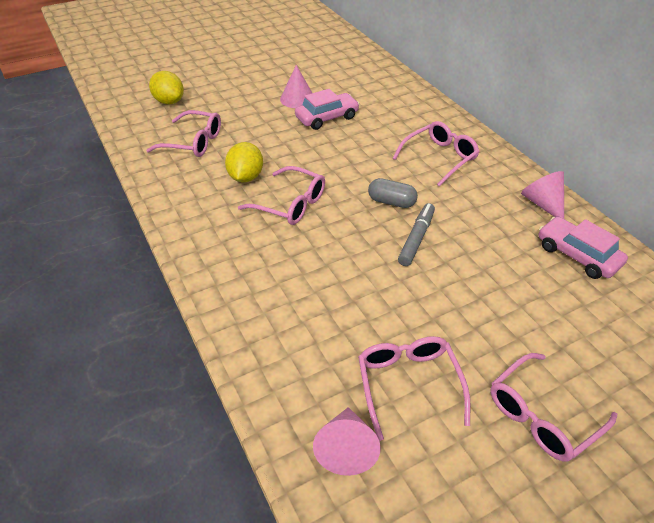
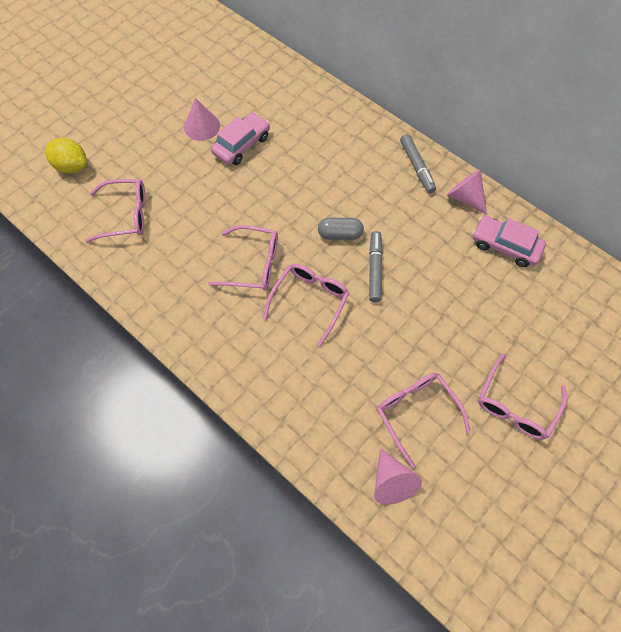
camera: 20 degrees left, 20 degrees up
yellow lemon [225,142,263,182] -> none
pink glasses [392,121,480,186] -> pink glasses moved to [263,263,349,347]
none -> grey marker [400,134,436,193]

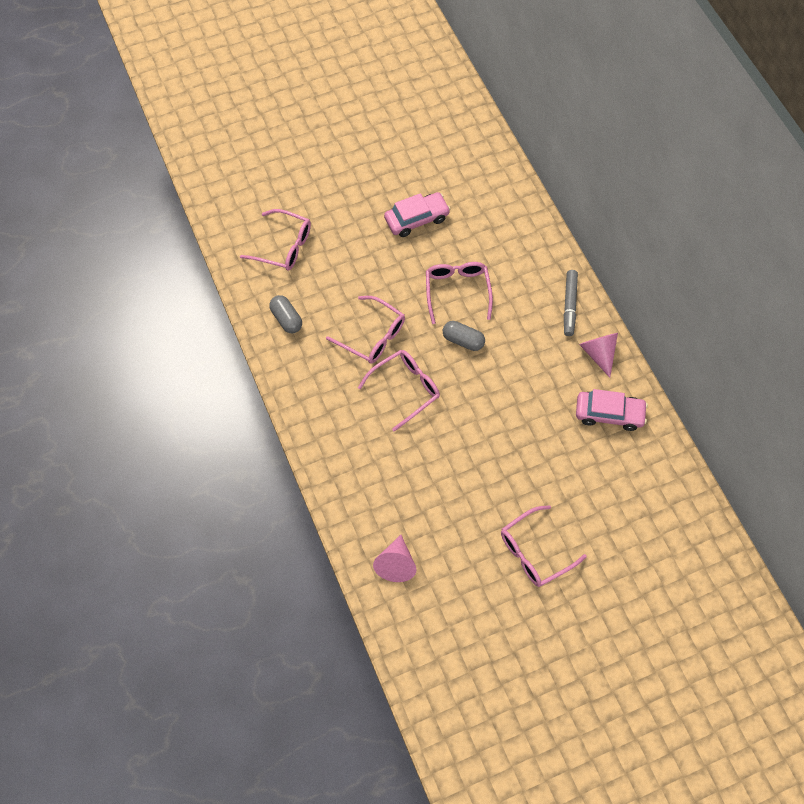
camera: 25 degrees right, 0 degrees up
yellow lemon [45,138,87,174] -> none
pink cone [184,98,220,141] -> none
grey marker [369,231,383,302] -> none
pink glasses [377,373,470,468] -> pink glasses moved to [426,262,493,324]
pink car [472,216,546,267] -> pink car turned 135 degrees clockwise [576,389,648,431]
none -> grey capsule [269,295,302,333]

